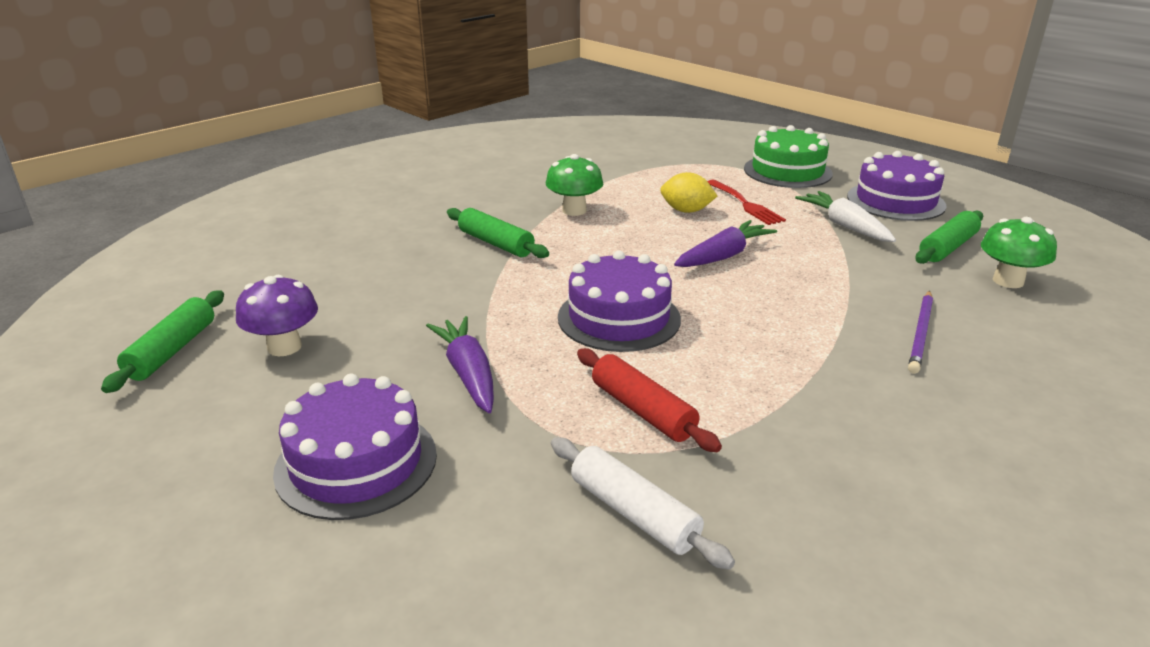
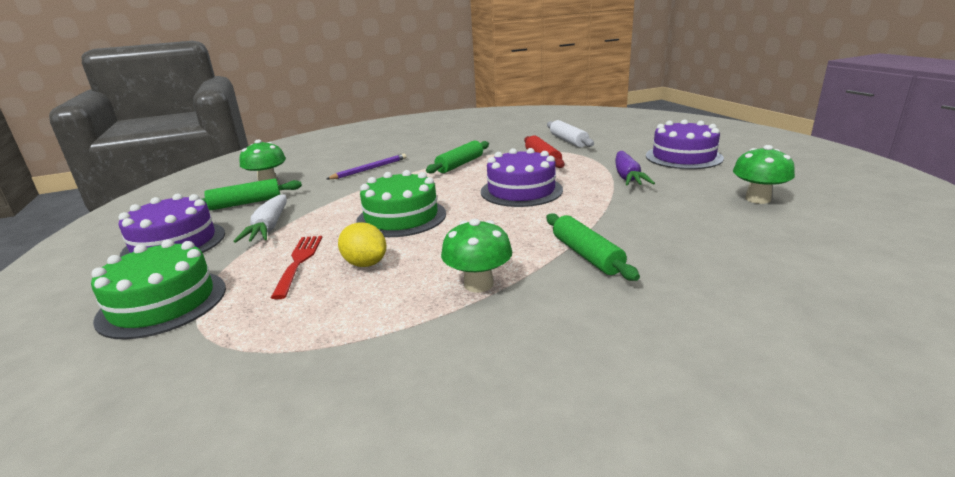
camera: 155 degrees left, 5 degrees down
green rolling pin [101,290,224,393] -> green rolling pin moved to [426,141,489,174]
purple mushroom [236,275,318,356] -> green mushroom [733,145,795,204]
purple carrot [674,220,777,267] -> green cake [356,170,446,237]

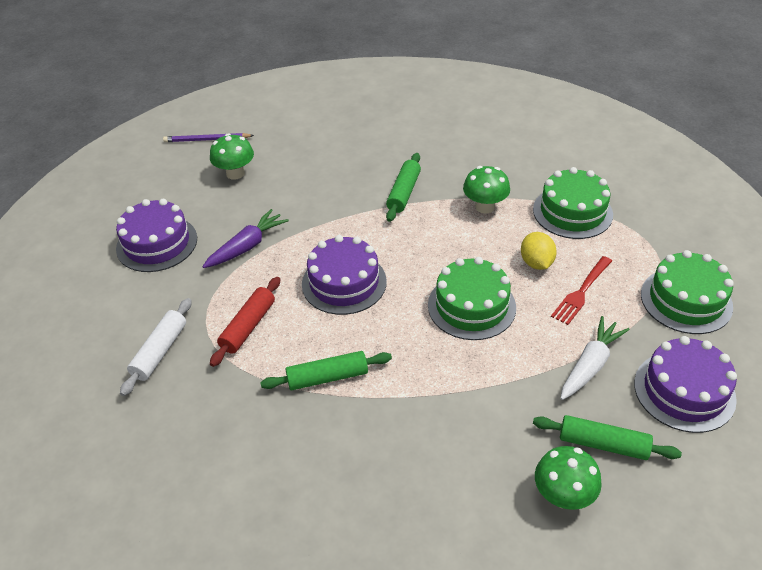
camera: 140 degrees left, 20 degrees up
purple pencil [327,154,407,179] -> purple pencil moved to [163,133,254,142]
none -> green cake [533,167,613,239]

